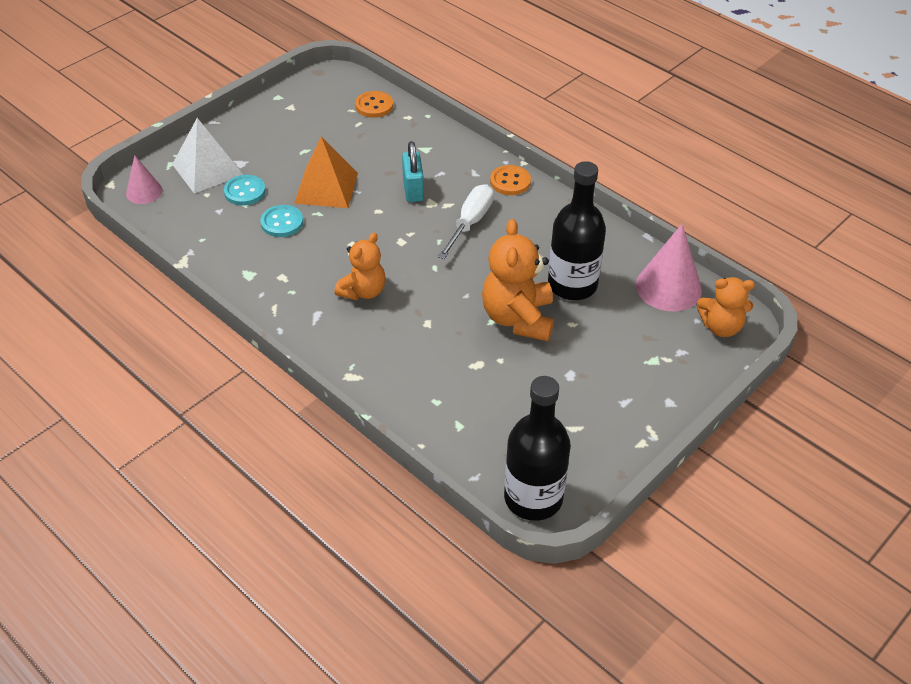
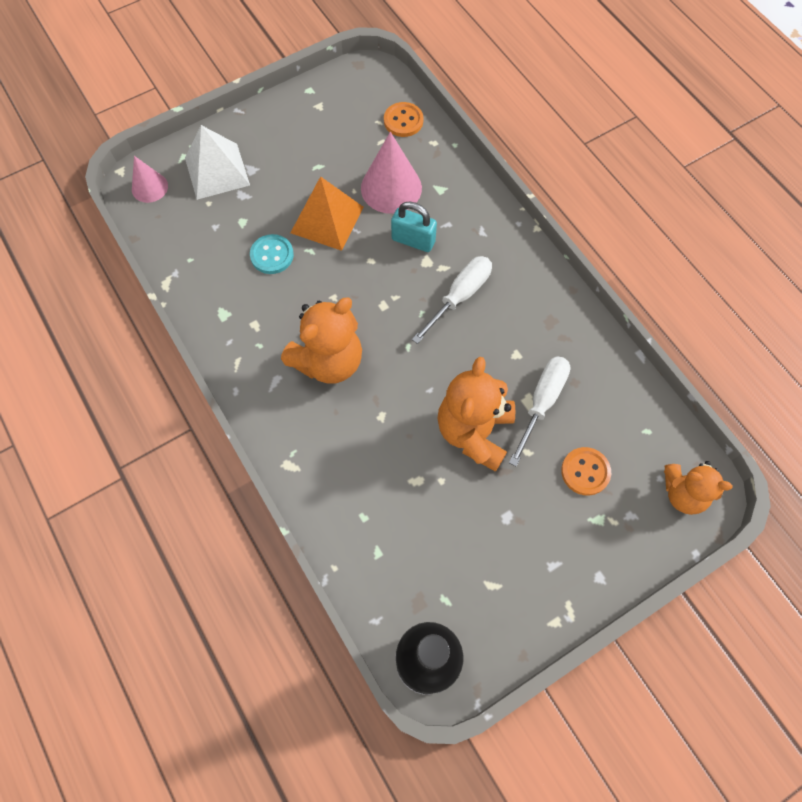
camera: 15 degrees right, 20 degrees up
turquoise button [224,175,266,206] -> none
orange teddy bear [334,233,386,300] -> orange teddy bear [281,298,362,383], size x1.53
turquoise padlock [402,141,424,202] -> turquoise padlock turned 75 degrees counterclockwise [391,202,437,252]
orange button [490,165,531,195] -> orange button moved to [561,447,611,496]
black bottle [548,161,606,300] -> white screwdriver [509,356,571,466]
pink cone [636,224,702,311] -> pink cone moved to [361,132,422,214]

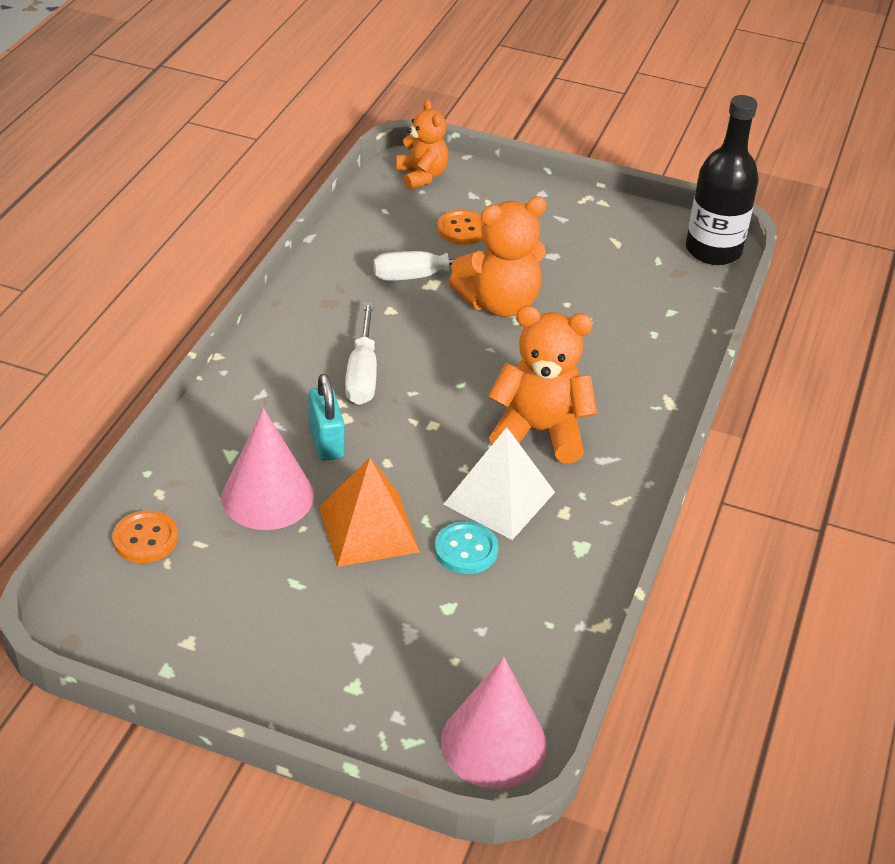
camera: 130 degrees left, 25 degrees down
pink cone [132,156,168,203] -> pink cone [441,657,547,789], size x1.69
white pyramid [185,125,250,200] -> white pyramid moved to [443,427,555,540]
white screwdriver [412,256,492,344] -> white screwdriver turned 90 degrees counterclockwise [345,302,377,405]

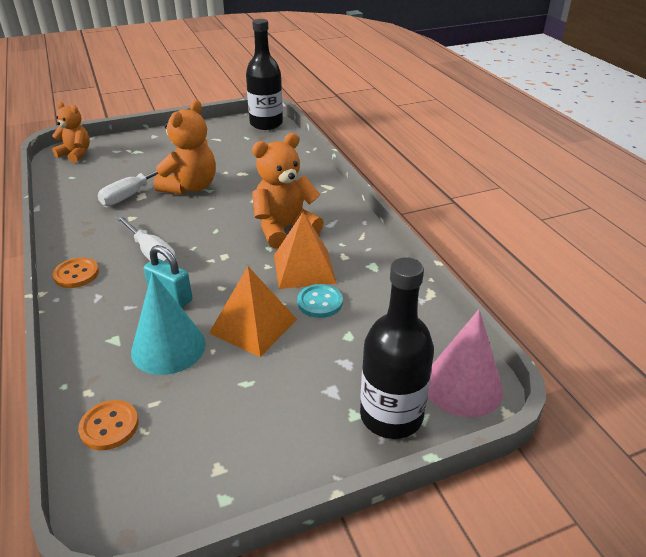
camera: 40 degrees left, 5 degrees down
pink cone [222,408,314,530] -> turquoise cone [131,272,206,375]
orange button [437,210,483,245] -> orange button moved to [53,258,99,288]
white pyramid [443,427,555,540] -> orange pyramid [274,212,337,289]
none -> black bottle [360,257,434,439]

